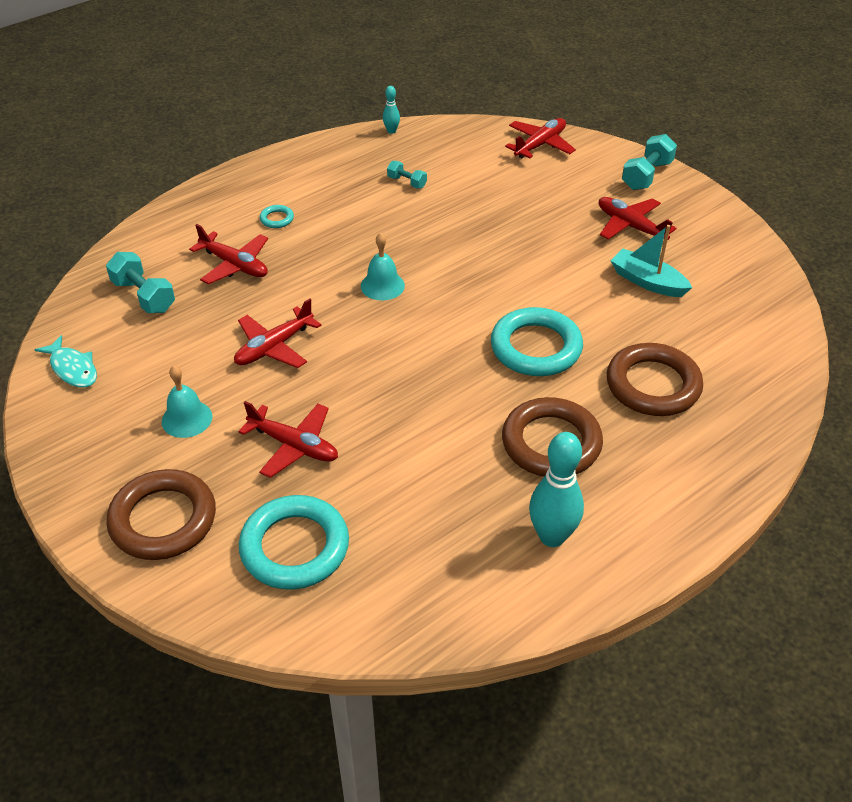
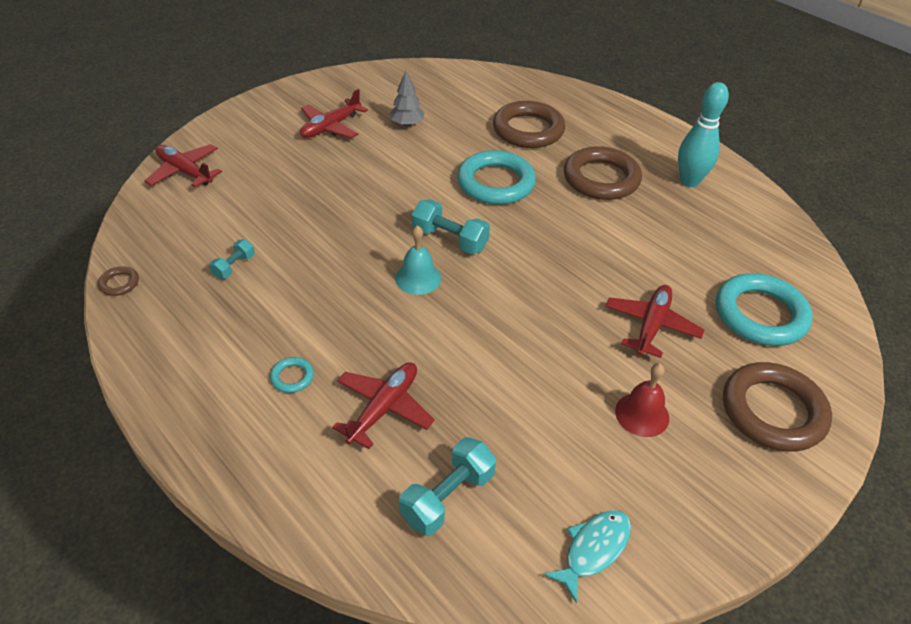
camera: 95 degrees left, 0 degrees up
turquoise bell [162,366,212,438] -> red bell [615,363,669,437]
red plane [234,298,322,368] -> none
turquoise bowling pin [383,86,400,134] -> brown ring [98,266,139,296]
turquoise boat [610,225,692,297] -> grey tree [389,71,425,127]
turquoise dumbbell [622,134,677,190] -> turquoise dumbbell moved to [412,199,490,254]

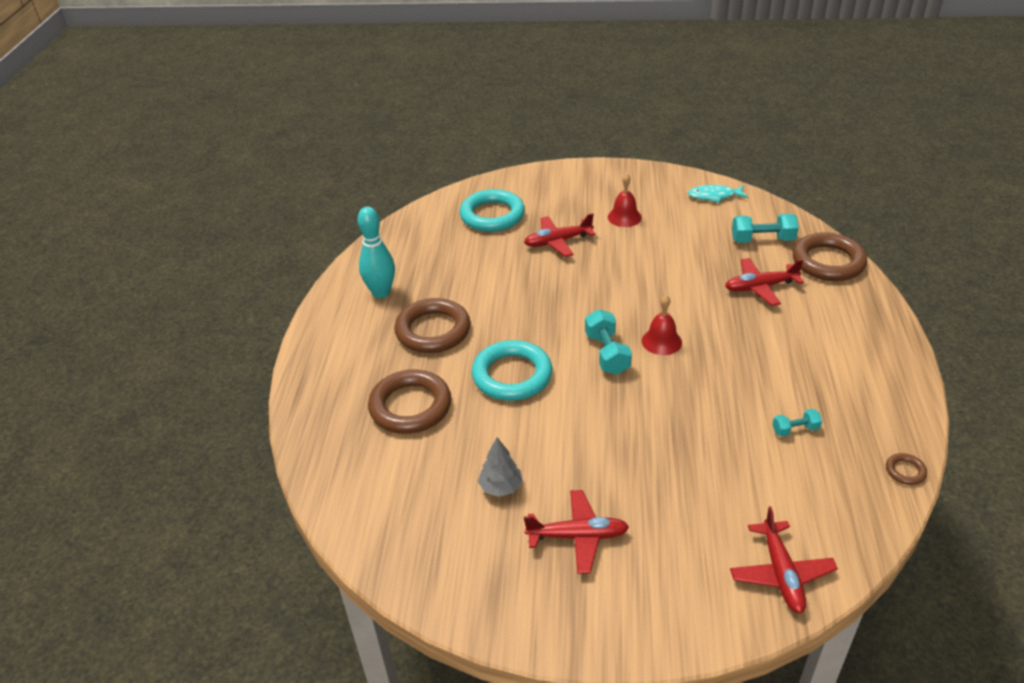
camera: 130 degrees left, 5 degrees down
turquoise ring [270,357,314,393] -> none
turquoise bell [395,225,441,295] -> red bell [642,295,682,355]
brown ring [723,362,832,452] -> brown ring moved to [793,232,867,281]

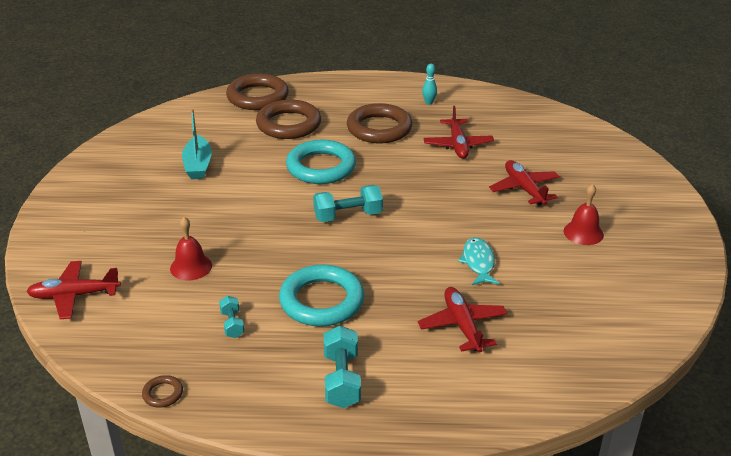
camera: 85 degrees right, 5 degrees down
turquoise bowling pin [357,207,395,298] -> turquoise bowling pin [422,64,437,105], size x0.49
turquoise ring [460,189,525,232] -> turquoise ring moved to [279,264,365,327]
grey tree [478,437,522,497] -> turquoise boat [182,108,212,179]
red plane [524,490,629,574] -> red plane moved to [423,106,494,159]
red bell [642,295,682,355] -> red bell moved to [170,217,212,281]
turquoise fish [688,185,748,203] -> turquoise fish moved to [458,237,500,285]
turquoise dumbbell [732,214,799,243] -> turquoise dumbbell moved to [323,325,361,408]
brown ring [793,232,867,281] -> brown ring moved to [226,74,289,110]

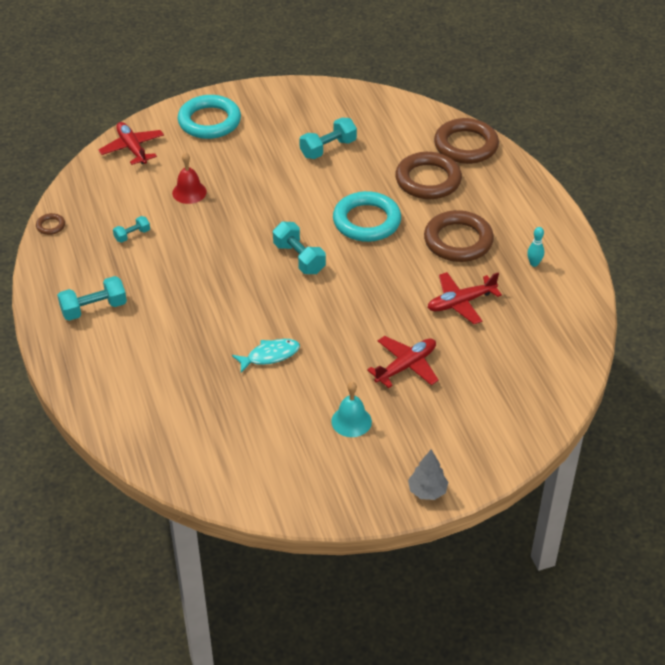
camera: 70 degrees right, 10 degrees up
turquoise boat [182,108,212,179] -> turquoise dumbbell [299,118,357,159]
turquoise ring [279,264,365,327] -> turquoise ring moved to [178,95,241,139]
red plane [418,287,507,353] -> none
red bell [563,184,604,245] -> turquoise bell [331,382,372,437]
none -> grey tree [408,450,448,500]

